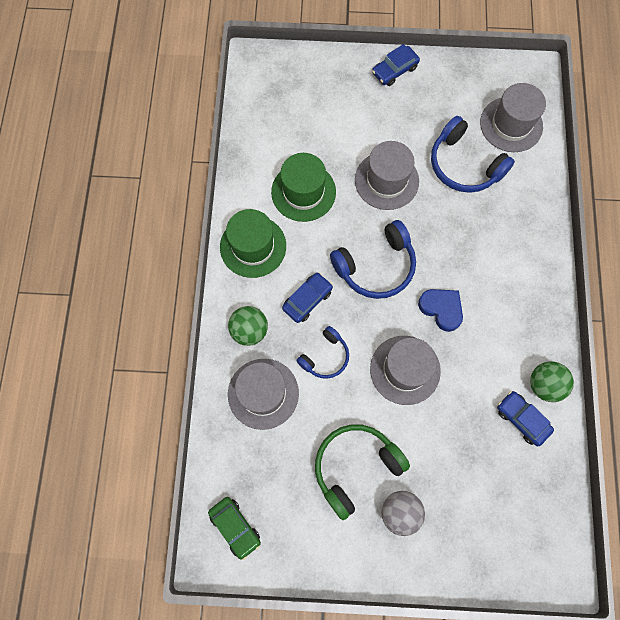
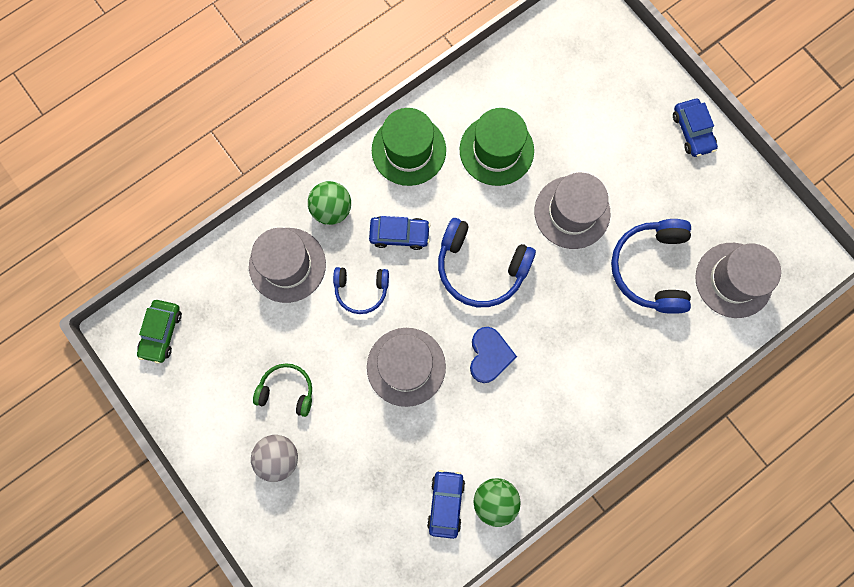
camera: 50 degrees right, 5 degrees up
green headphones [315,424,410,520] -> green headphones [253,363,312,417], size x0.60
blue car [372,44,420,86] -> blue car turned 120 degrees counterclockwise [673,99,718,157]

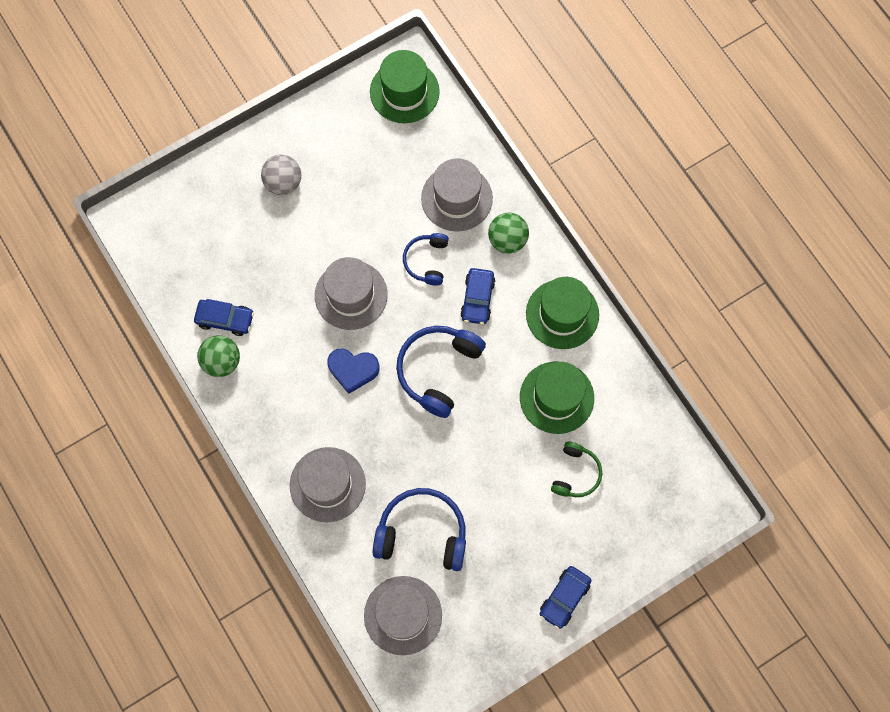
camera: 95 degrees right, 5 degrees down
green car [137,300,182,364] -> green hat [370,50,440,123]
green headphones [253,363,312,417] -> green headphones moved to [551,442,602,497]
grey hat [535,173,610,249] -> grey hat moved to [290,447,366,522]
blue car [673,99,718,157] -> blue car turned 45 degrees counterclockwise [540,566,592,629]

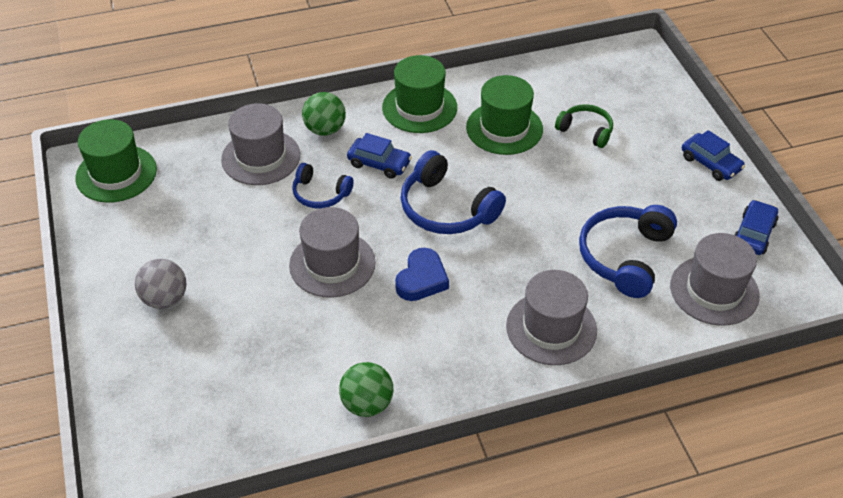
camera: 75 degrees left, 25 degrees down
blue car [194,299,254,336] -> blue car moved to [734,200,779,255]

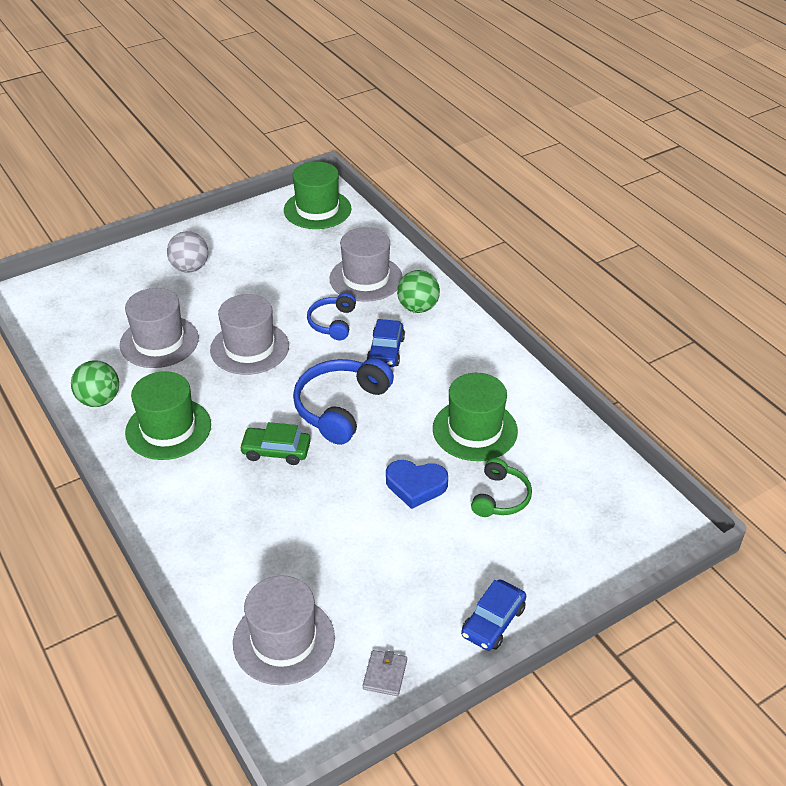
camera: 75 degrees right, 5 degrees down
green hat [382,55,457,133] -> green hat moved to [125,371,211,460]
blue heart [395,248,449,301] -> blue heart moved to [386,460,448,509]
grey hat [506,270,597,365] -> grey hat moved to [120,288,199,368]
blue headphones [579,205,677,298] -> none
blue car [734,200,779,255] -> grey wallet [363,650,407,696]
none -> green car [239,422,311,465]

